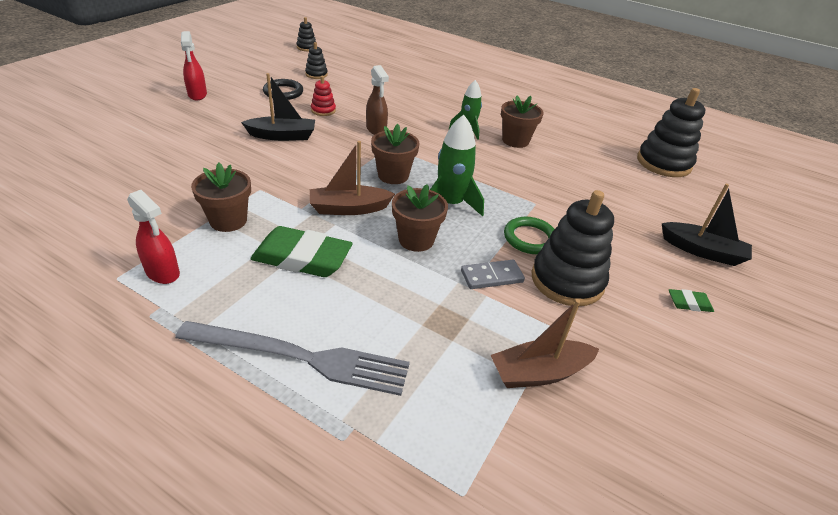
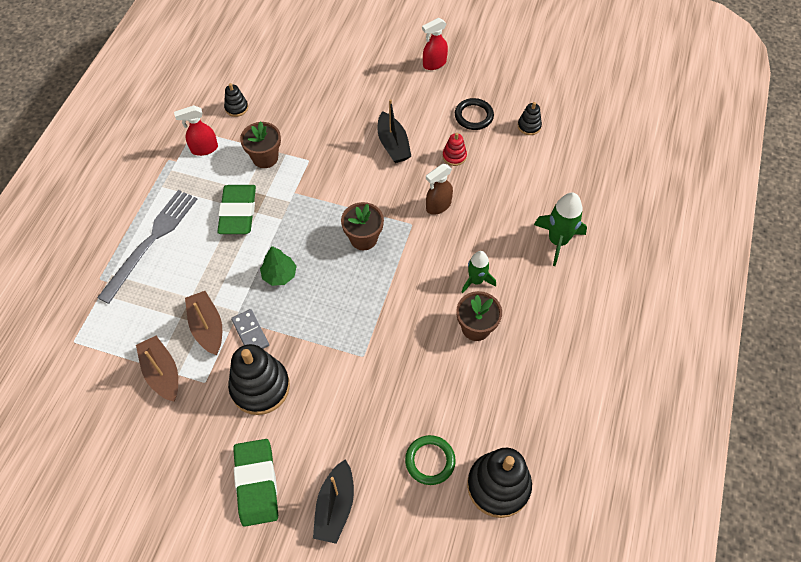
camera: 80 degrees right, 20 degrees up
red spray bottle [127,190,180,284] -> red spray bottle turned 45 degrees clockwise [174,105,218,156]
grey fork [175,321,410,396] -> grey fork turned 150 degrees counterclockwise [97,190,197,304]
black stacking toy [297,17,317,51] -> black stacking toy moved to [224,83,248,117]
brown boat [310,141,395,215] -> brown boat moved to [185,291,222,355]
brown flower pot [392,184,448,252] -> green tree [260,246,297,286]
green rocket [430,115,484,216] -> green rocket moved to [534,193,587,266]
green ring [504,217,554,254] -> green ring moved to [405,435,456,485]
green eraser [669,289,714,312] -> green eraser [233,439,278,527], size x2.18

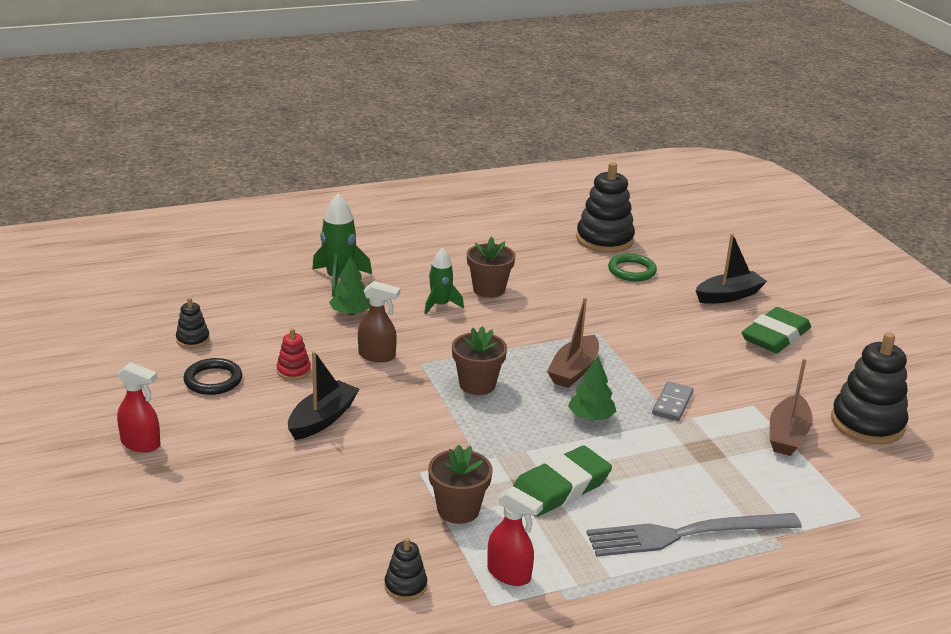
camera: 130 degrees left, 30 degrees down
brown boat [185,291,222,355] -> brown boat moved to [547,297,599,388]
black stacking toy [228,344,290,415] -> black stacking toy moved to [831,332,908,444]
none -> green tree [329,255,370,315]

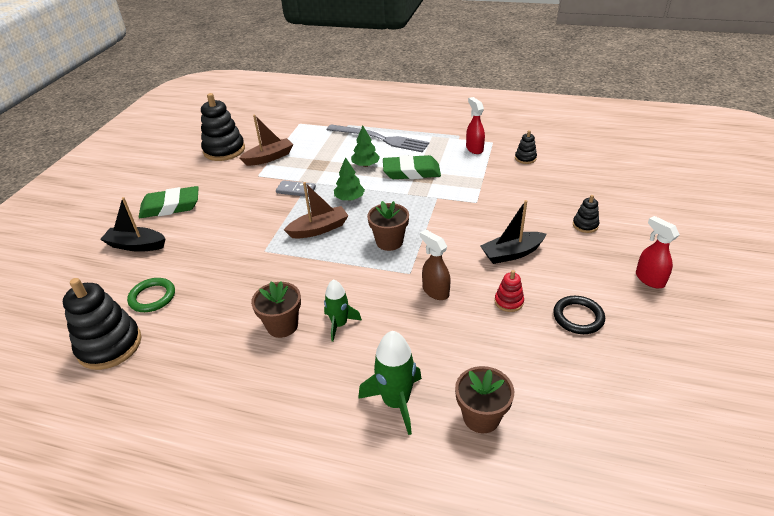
camera: 140 degrees left, 10 degrees up
black stacking toy [176,298,210,348] -> black stacking toy moved to [573,195,599,233]
green tree [329,255,370,315] -> green tree moved to [351,126,380,167]
brown flower pot [428,444,493,524] -> brown flower pot moved to [455,366,514,434]
grey domino [652,381,693,421] -> grey domino turned 45 degrees clockwise [276,180,316,197]

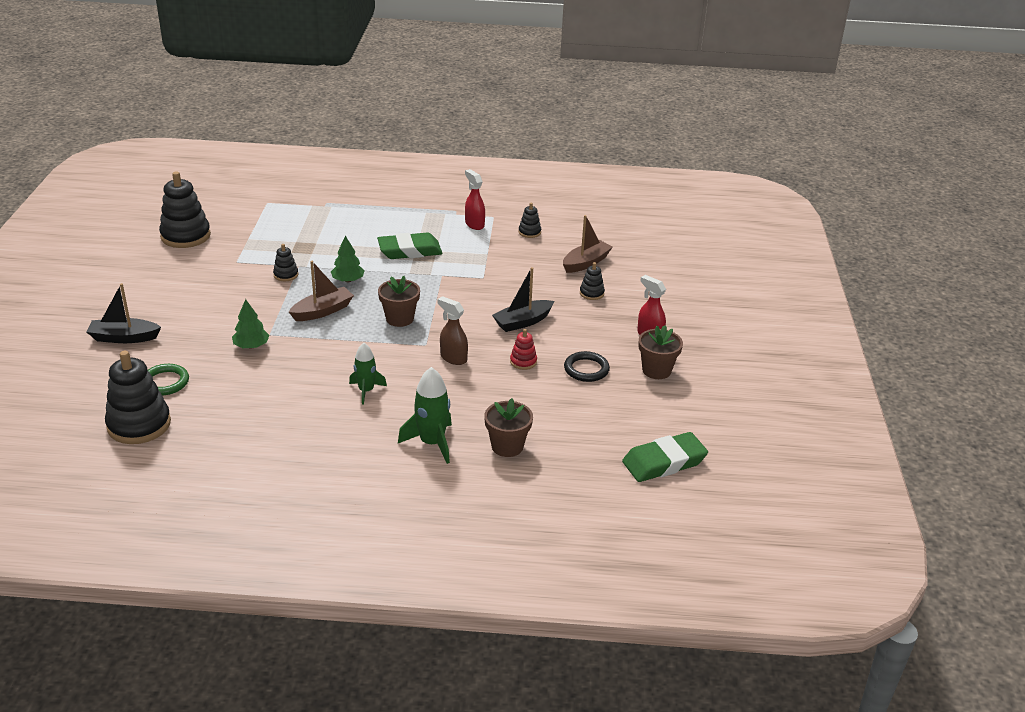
camera: 15 degrees left, 5 degrees down
green eraser [139,186,199,218] -> green eraser moved to [622,432,708,482]
brown boat [240,115,293,166] -> brown boat moved to [563,215,613,273]
brown flower pot [251,281,301,338] -> brown flower pot moved to [639,325,683,379]
grey domino [276,180,316,197] -> black stacking toy [273,244,298,281]
grey fork [327,124,429,152] -> none
green tree [351,126,380,167] -> green tree moved to [232,299,269,349]

